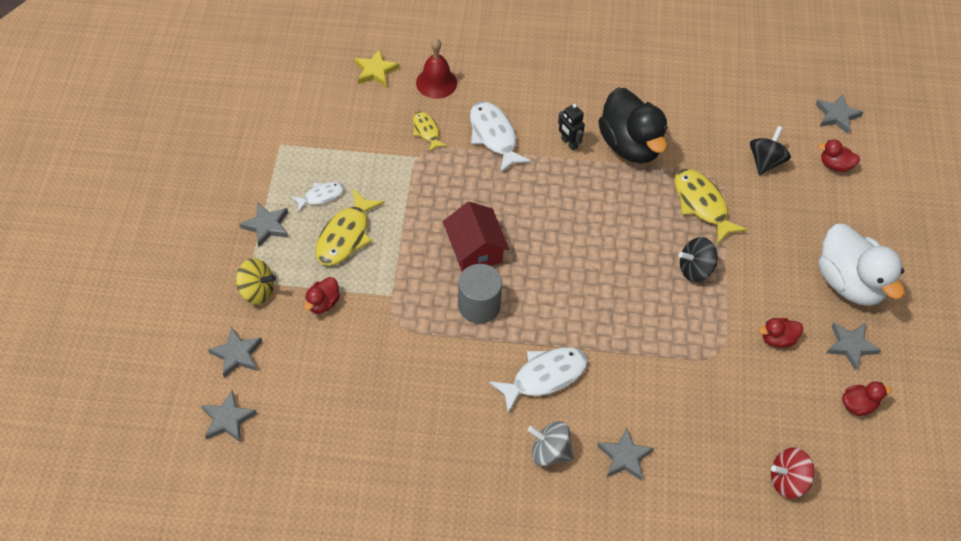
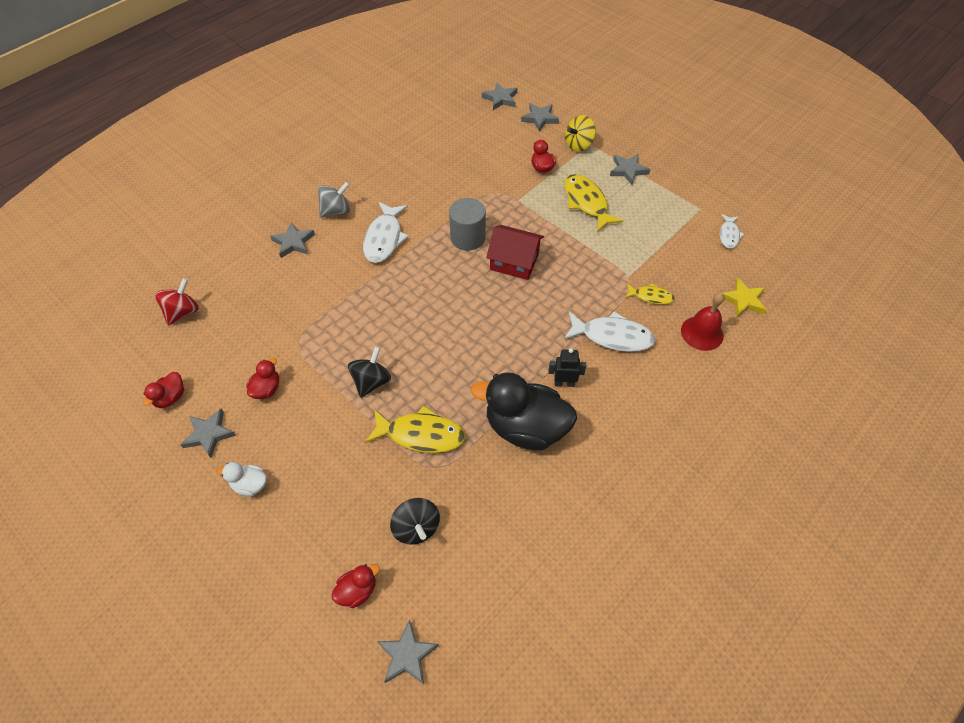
camera: 130 degrees right, 0 degrees up
white fish [291,182,344,212] -> white fish moved to [720,214,744,249]
white duck [818,224,905,306] -> white duck [217,462,267,497], size x0.45

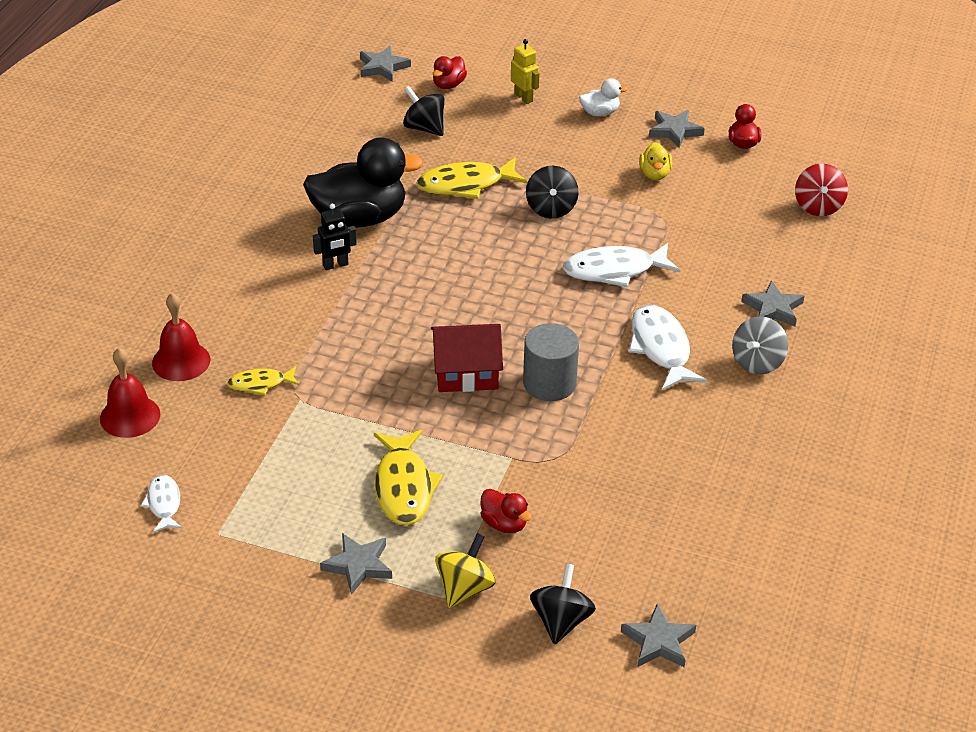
camera: 155 degrees right, 15 degrees down
red duck [247,358,279,399] -> yellow duck [639,142,672,180]
grey star [521,103,559,132] -> black spinning top [530,563,596,645]
yellow fish [564,174,623,232] -> yellow fish turned 45 degrees clockwise [374,430,443,525]
white fish [564,311,656,352] -> white fish moved to [563,243,680,287]
yellow star [723,278,767,317] -> red bell [100,348,160,438]
none -> yellow robot [511,39,540,104]

